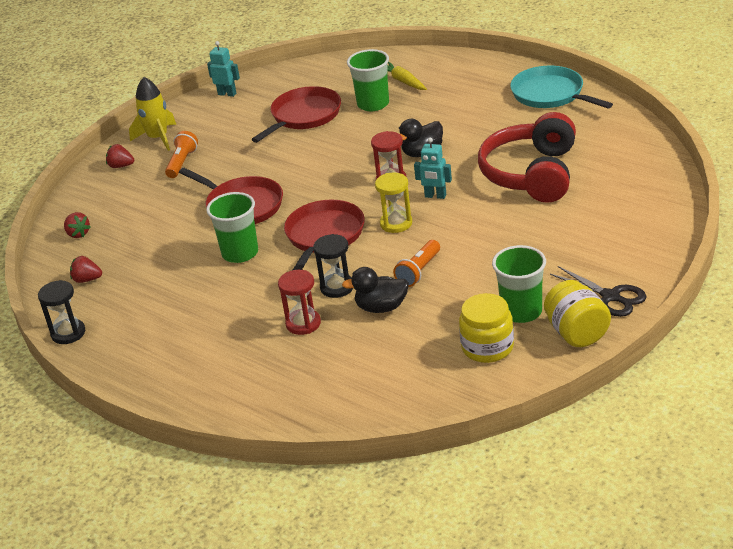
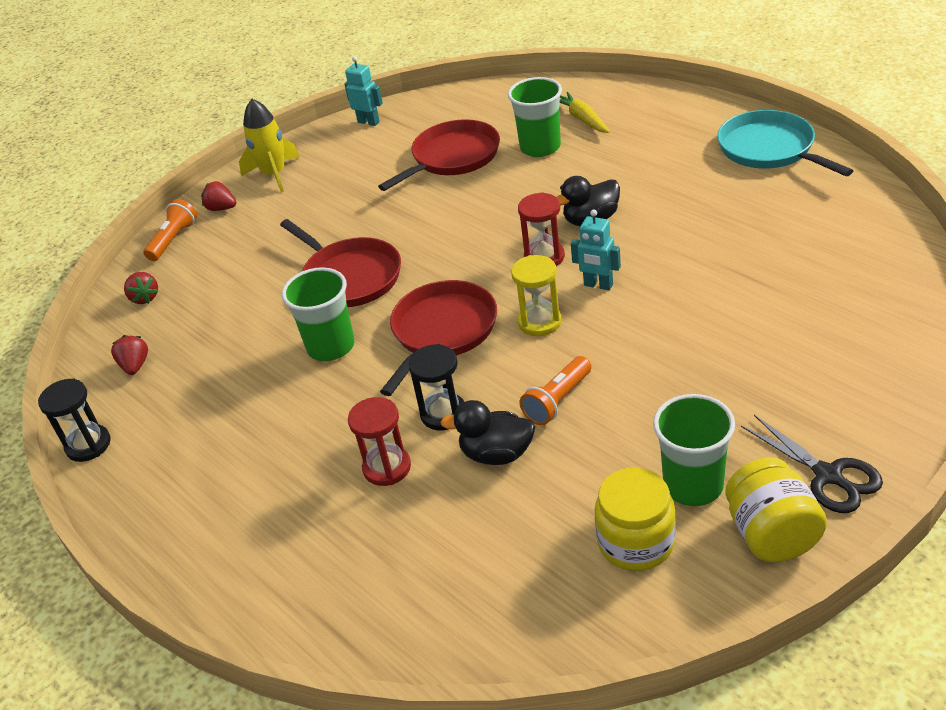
camera: 10 degrees right, 5 degrees up
red strawberry [70,256,102,283] -> red strawberry turned 60 degrees clockwise [111,335,148,375]
orange flashlight [165,131,198,178] -> orange flashlight moved to [143,199,197,261]
red headphones [478,112,576,203] -> none

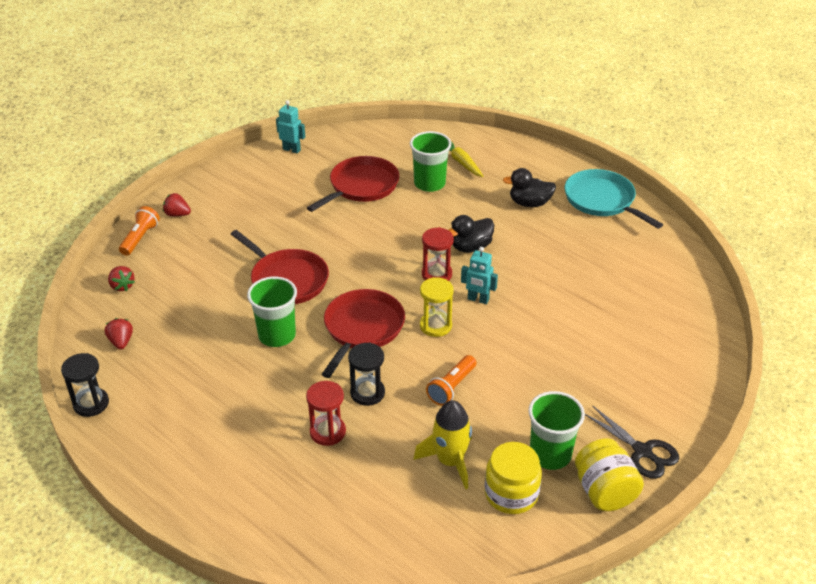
camera: 10 degrees left, 0 degrees up
yellow rocket [239,99,300,192] -> yellow rocket moved to [413,400,472,489]
black duck [440,400,535,465] -> black duck moved to [503,168,556,207]

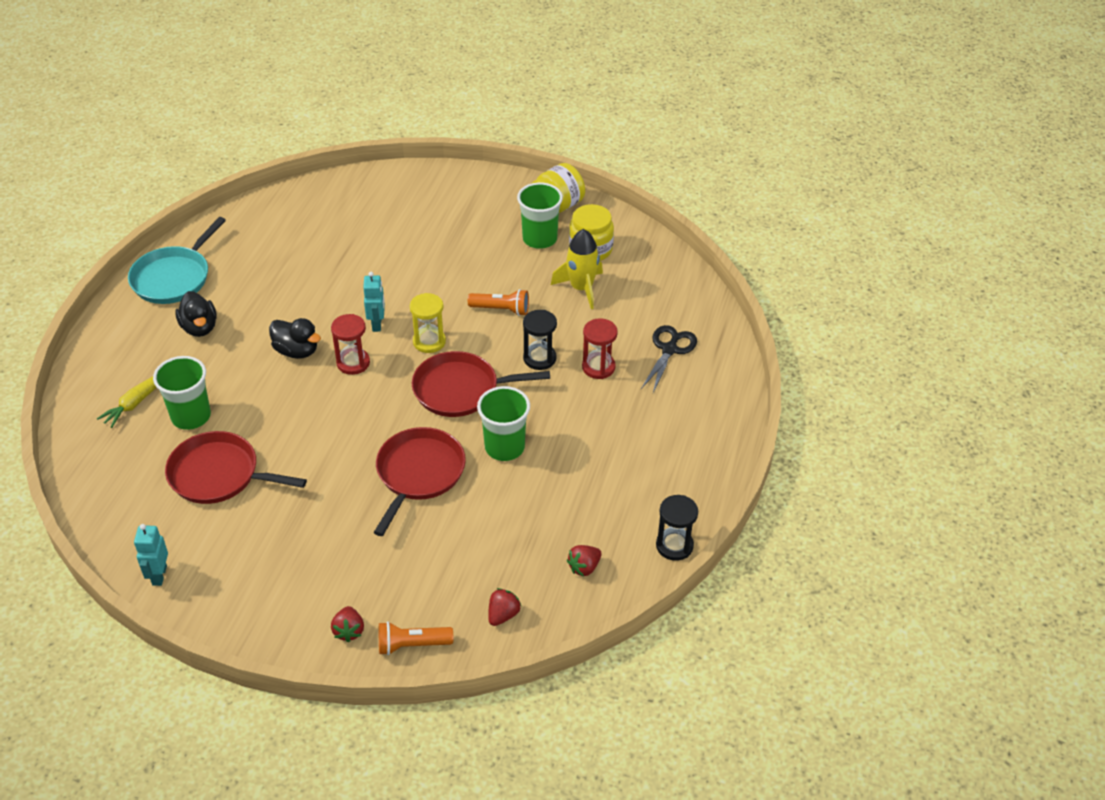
camera: 115 degrees left, 5 degrees up
black scissors [585,405,679,479] -> black scissors moved to [641,325,697,393]

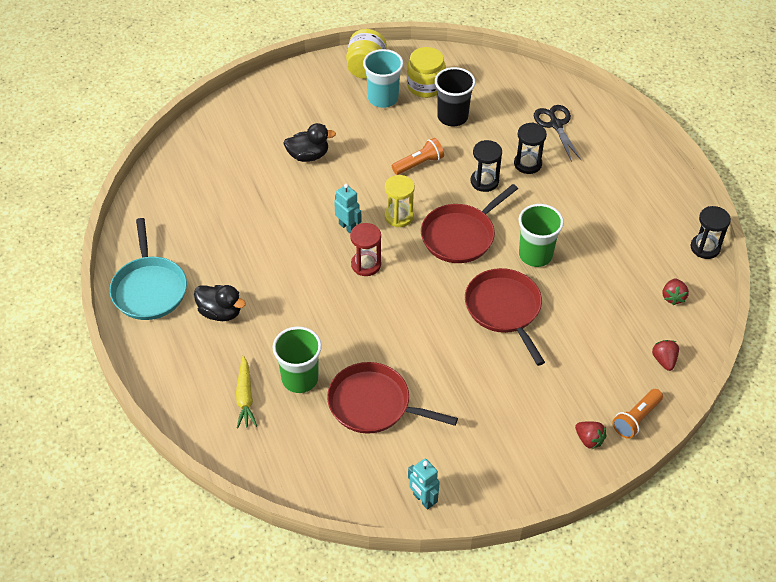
camera: 40 degrees left, 5 degrees up
red pan [165,431,307,504] -> red pan turned 45 degrees clockwise [327,362,458,434]
black duck [269,318,321,359] -> black duck moved to [283,123,336,162]
green cup [517,182,563,249] -> turquoise cup [363,49,403,108]
yellow rocket [551,229,603,309] -> black cup [435,67,476,126]
red hourglass [582,318,618,379] -> black hourglass [514,123,547,174]

